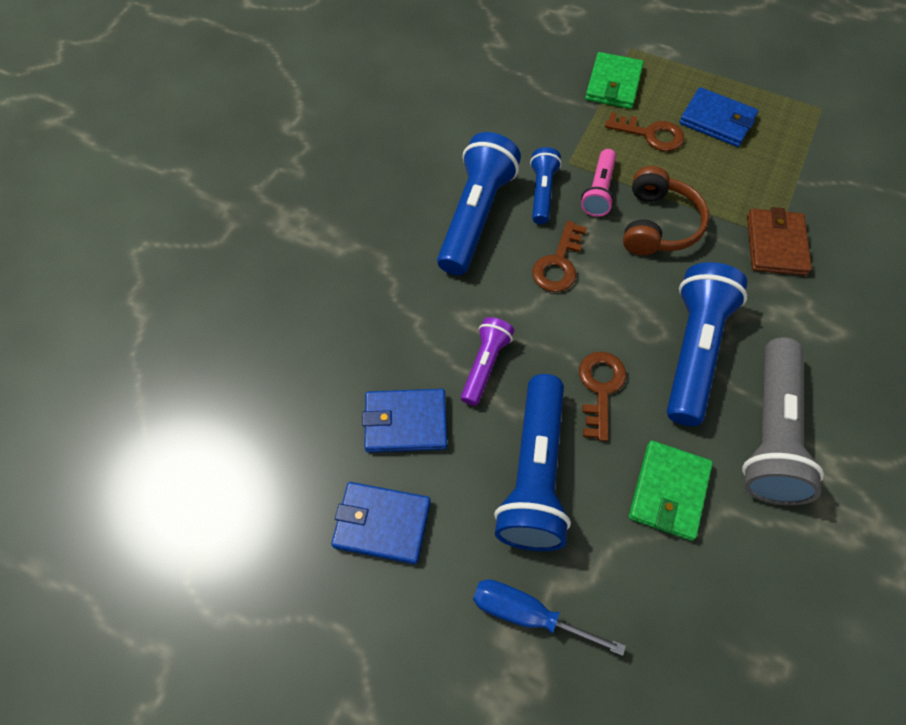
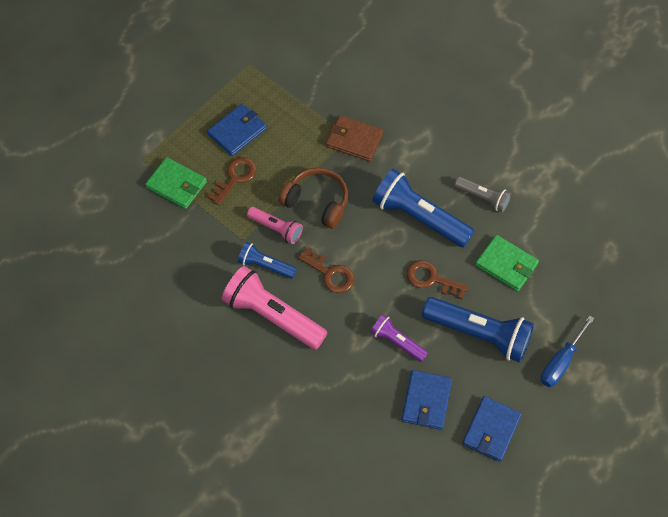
camera: 75 degrees left, 0 degrees up
blue flashlight [437,132,521,275] -> pink flashlight [222,266,327,350]
grey flashlight [742,337,824,505] -> grey flashlight [454,177,511,212], size x0.55

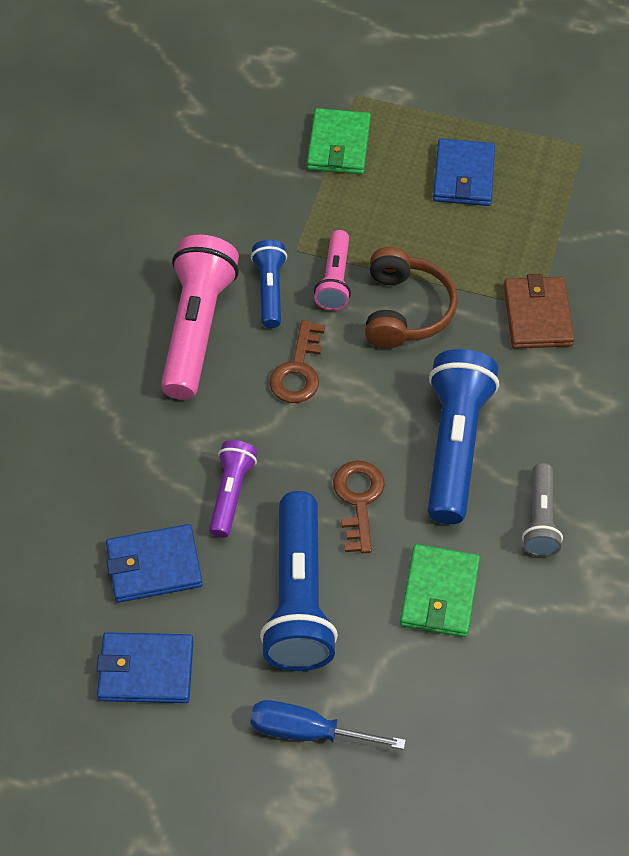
camera: 65 degrees right, 5 degrees down
blue wallet [207,104,267,156] -> blue wallet turned 75 degrees clockwise [433,139,495,206]
brown key [207,157,257,205] -> none

